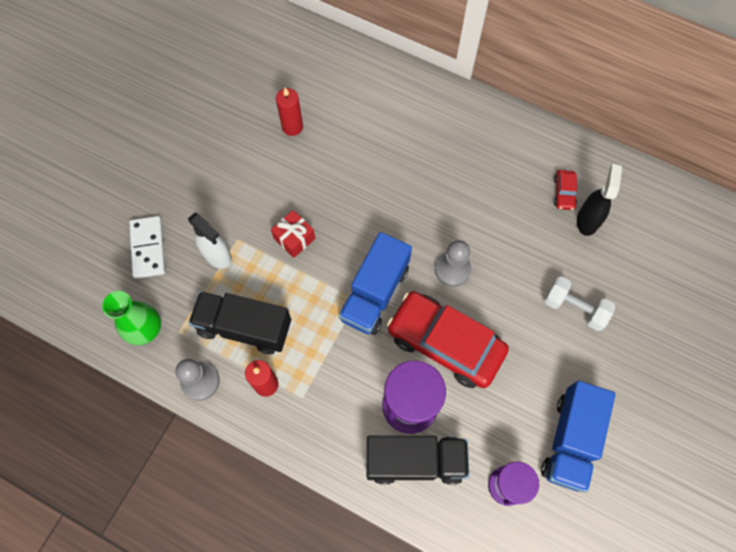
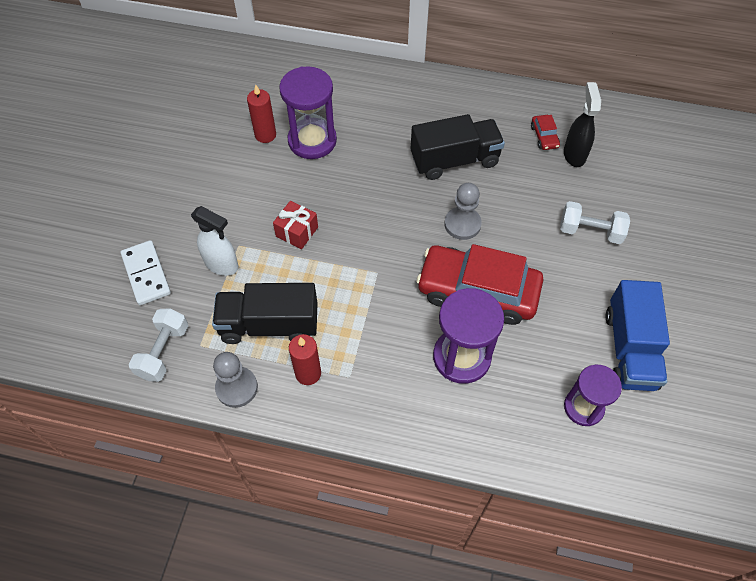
camera: 15 degrees left, 10 degrees down
green vase [102,291,161,345] -> white dumbbell [129,309,188,382]
blue truck [339,232,412,335] -> none
black truck [367,436,469,485] -> black truck moved to [411,114,505,180]
none -> purple hourglass [279,66,337,159]

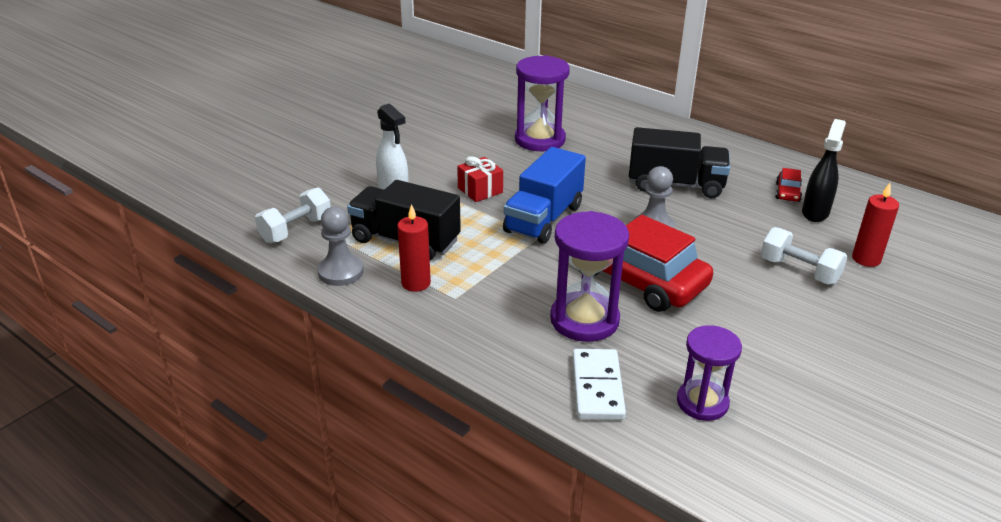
camera: 25 degrees right, 25 degrees down
white domino [121,240,171,305] -> white domino moved to [573,349,626,420]
red candle [247,85,276,143] -> red candle moved to [852,183,899,267]
blue truck [605,280,670,391] -> blue truck moved to [503,147,586,244]

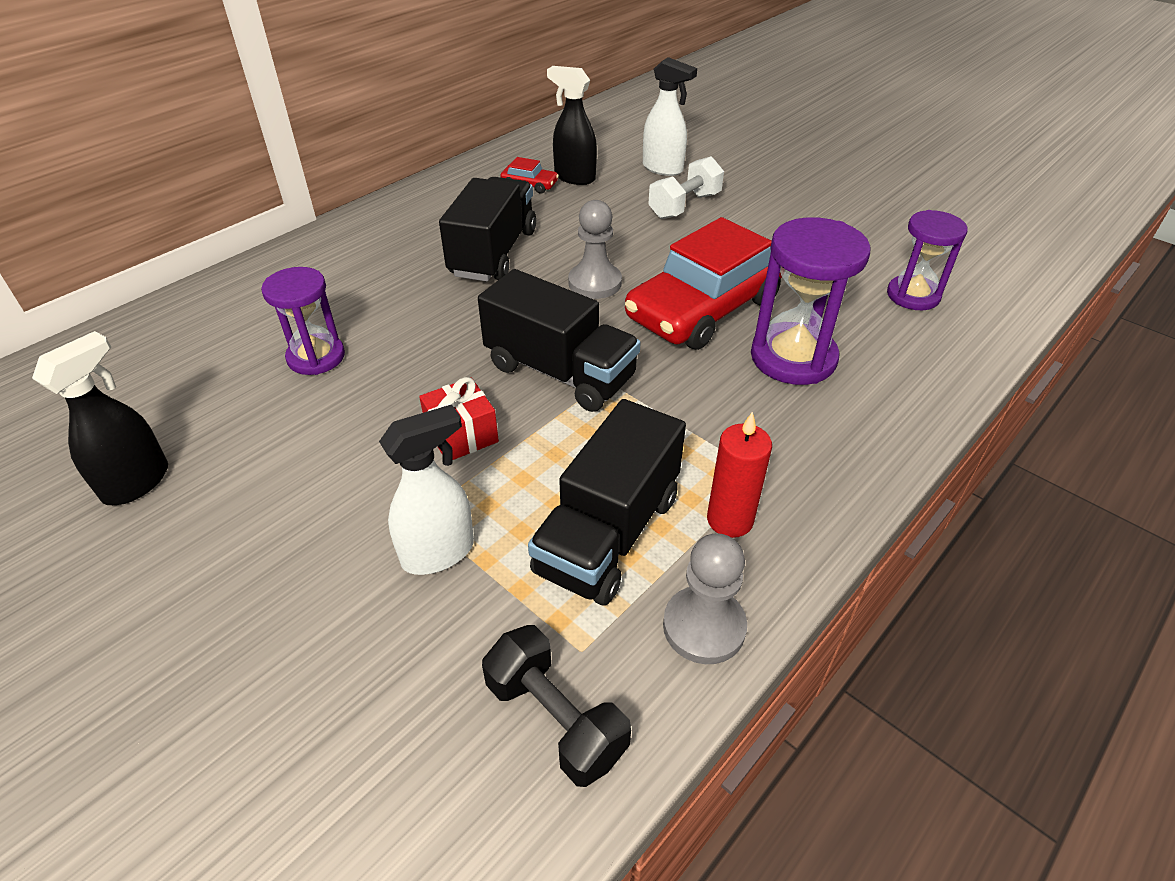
camera: 85 degrees left, 10 degrees up
white dumbbell [255,187,331,243] -> black dumbbell [482,625,631,787]
blue truck [503,147,586,244] -> black truck [478,269,641,412]
purple hourglass [515,55,570,151] -> purple hourglass [261,267,345,375], size x0.66
white domino [573,349,626,420] -> none
red candle [852,183,899,267] -> white spray bottle [643,57,697,176]
none -> black spray bottle [32,331,168,505]

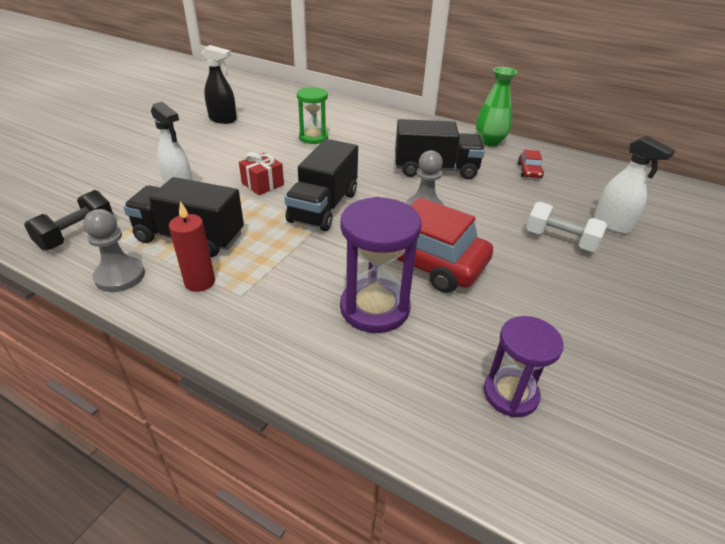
camera: 75 degrees right, 5 degrees down
purple hourglass [261,267,345,375] -> green hourglass [297,87,328,144]
black spray bottle [547,66,597,185] -> none
white spray bottle [643,57,697,176] -> white spray bottle turned 60 degrees counterclockwise [594,136,675,234]
none -> green vase [476,67,517,146]

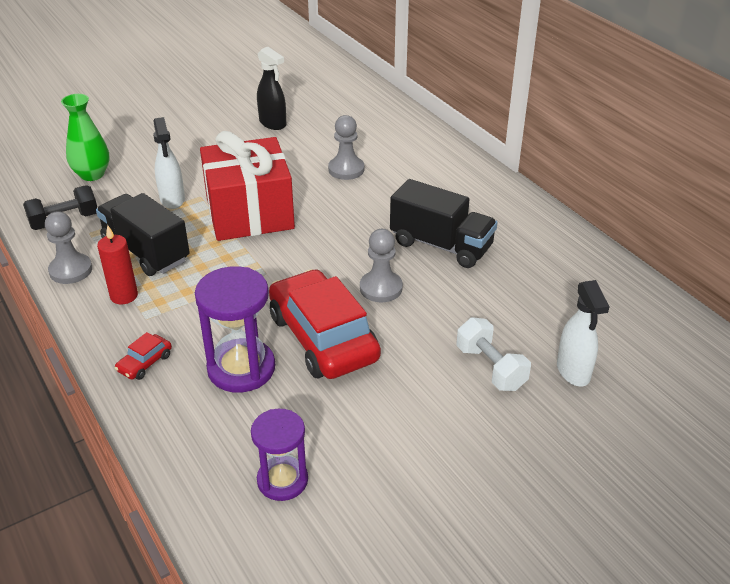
camera: 30 degrees right, 0 degrees up
red gift [239,152,284,195] -> red gift [200,131,295,241], size x2.36
black truck [284,139,358,231] -> none
green hourglass [297,87,328,144] -> grey pawn [328,115,364,180]
green vase [476,67,517,146] -> green vase moved to [61,94,110,181]
red car [518,150,544,178] -> red car moved to [115,332,172,380]

